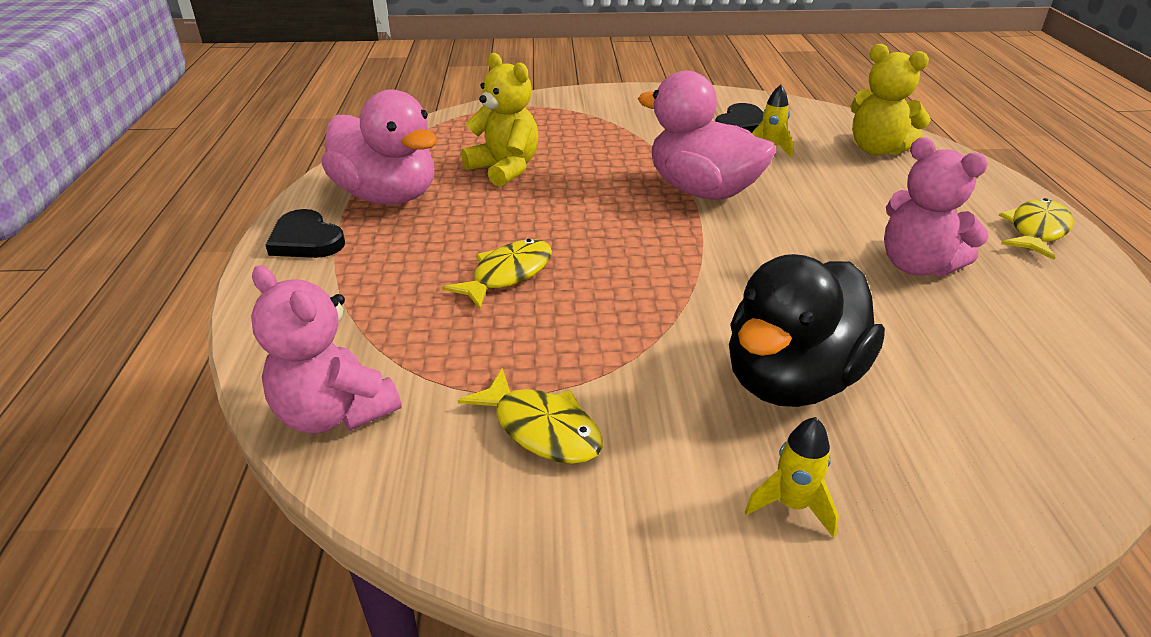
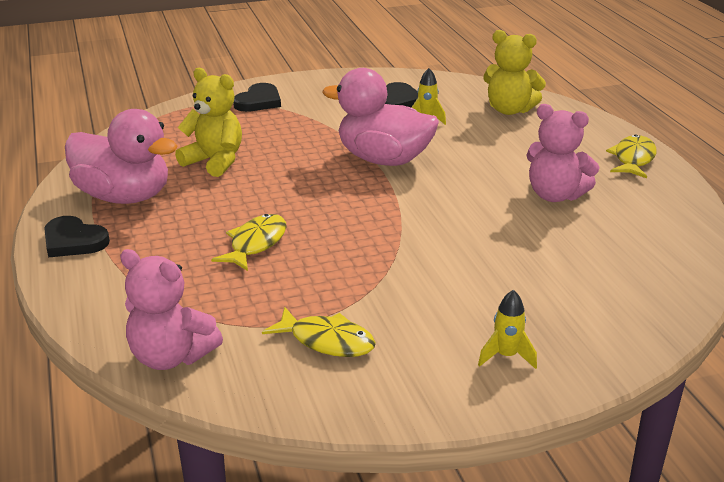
camera: 15 degrees left, 5 degrees down
black duck [729,254,885,407] -> none
none -> black heart [233,83,281,112]

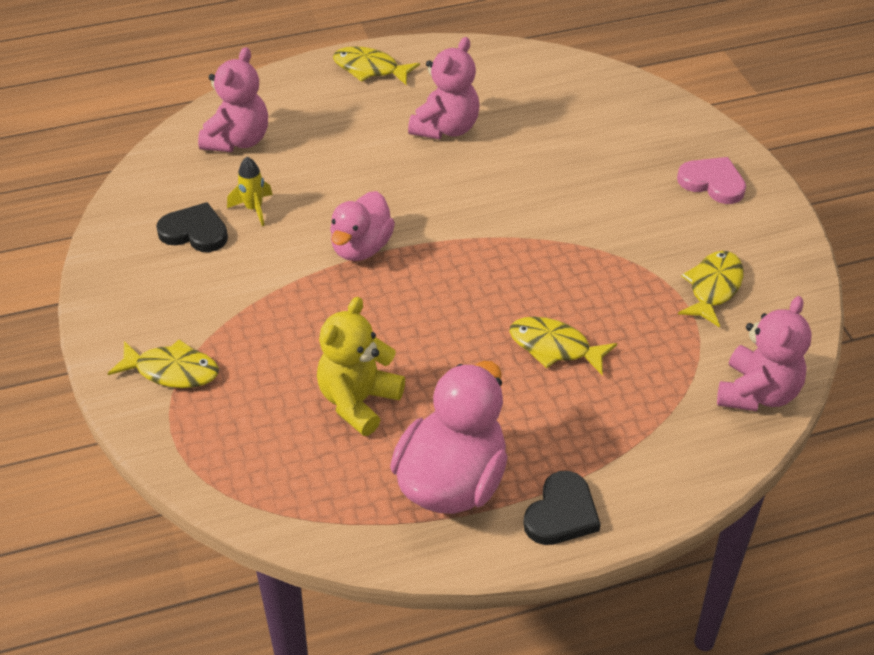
camera: 90 degrees left, 15 degrees up
black heart [233,83,281,112] -> yellow fish [107,339,219,388]
pink duck [322,68,439,166] -> pink duck [330,191,395,261], size x0.66
yellow rocket [478,290,537,369] -> pink heart [677,157,746,204]
yellow teddy bear [483,30,546,115] -> pink teddy bear [198,47,268,152]

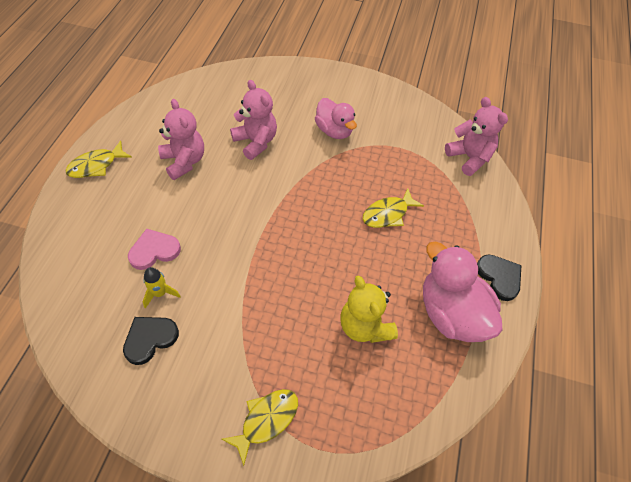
camera: 60 degrees left, 10 degrees up
pink teddy bear [198,47,268,152] -> pink teddy bear moved to [230,80,277,160]
pink duck [330,191,395,261] -> pink duck moved to [315,98,357,139]
pink heart [677,157,746,204] -> pink heart moved to [128,229,181,270]
yellow fish [678,251,744,328] -> none

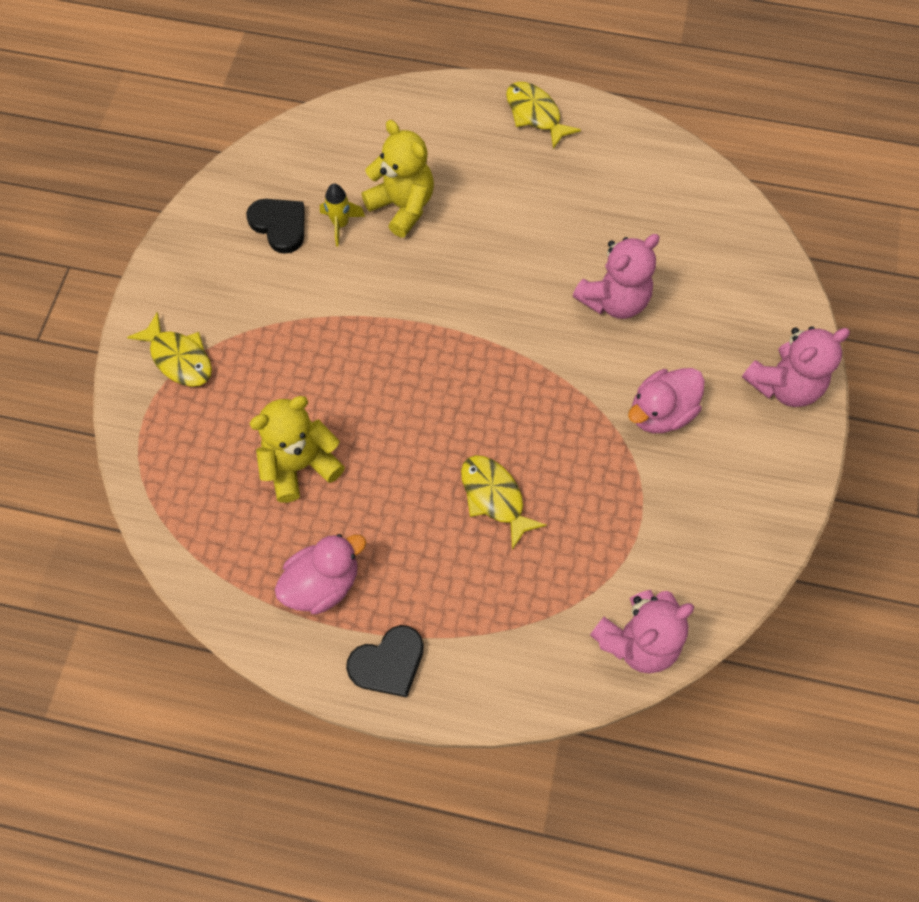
camera: 90 degrees right, 10 degrees up
pink heart [128,229,181,270] -> yellow teddy bear [361,120,434,238]
pink teddy bear [158,99,204,180] -> pink teddy bear moved to [742,326,850,407]
pink duck [423,242,503,342] -> pink duck [275,534,366,614], size x0.66

